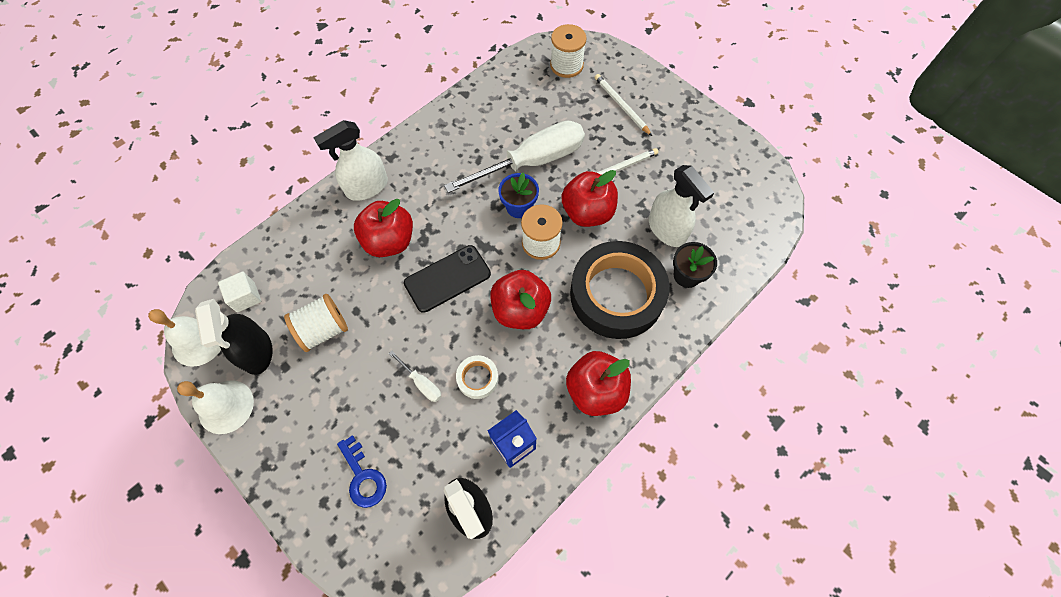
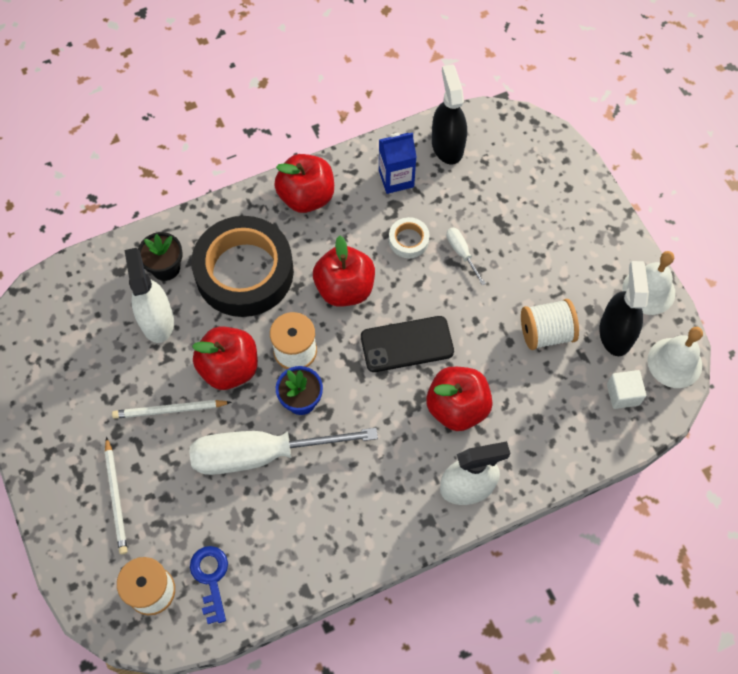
camera: 160 degrees left, 0 degrees up
blue key [337,435,387,508] -> blue key moved to [190,546,228,624]

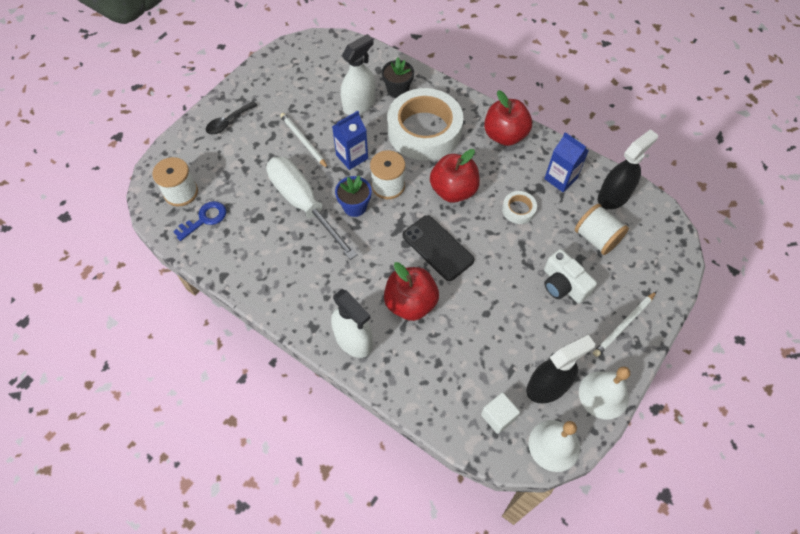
camera: 60 degrees right, 5 degrees down
white pencil [105,437,127,554] -> white pencil moved to [593,291,657,357]
black tape [191,216,294,317] -> white tape [387,88,463,161]
red apple [192,326,258,390] -> blue carton [332,111,368,170]
white screwdriver [447,227,486,285] -> none
white spool [521,299,579,350] -> white spool moved to [575,204,629,255]
none -> black spoon [206,101,258,134]
none -> white camera [544,249,597,303]

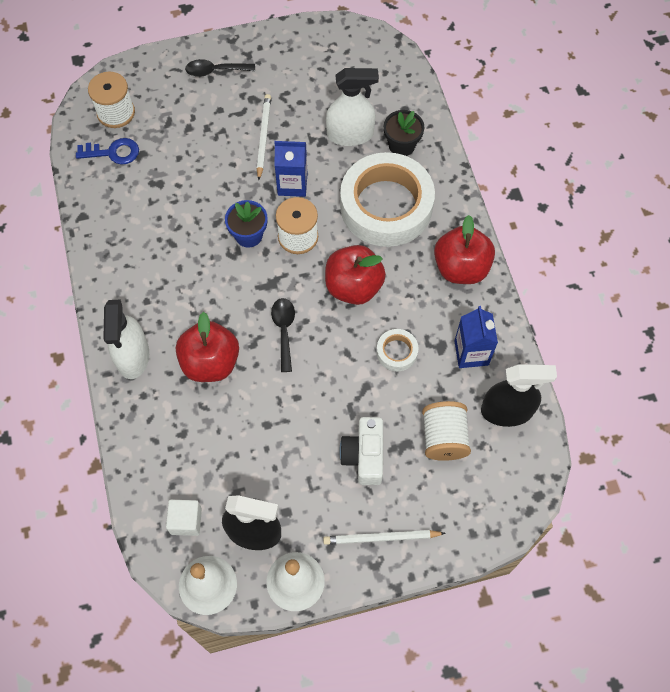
camera: 40 degrees right, 5 degrees up
white screwdriver [266,157,358,260] -> none
black phone [403,215,474,281] -> black spoon [271,298,295,372]

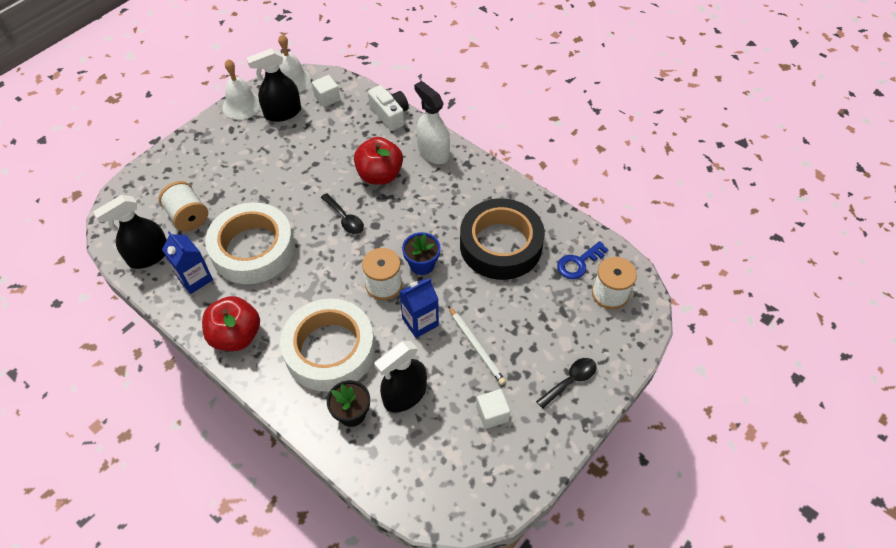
camera: 145 degrees right, 10 degrees down
white pencil [323,530,446,545] -> none
red apple [325,245,386,305] -> none
white spray bottle [326,68,379,146] -> black spray bottle [374,341,427,412]
white camera [339,417,383,485] -> white camera moved to [368,85,409,131]
white tape [376,329,418,371] -> white tape [205,202,295,284], size x2.40
none -> black tape [460,198,545,280]
none -> white cube [476,389,510,429]

